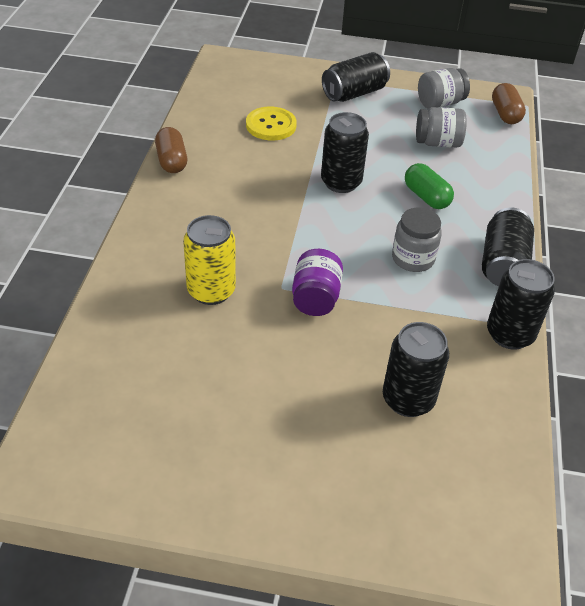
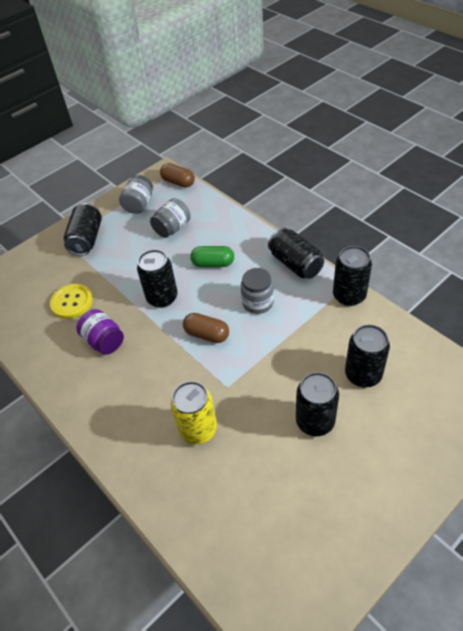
camera: 45 degrees left, 5 degrees up
brown capsule [155,127,187,173] -> brown capsule moved to [183,313,229,343]
purple jar [292,249,343,316] -> purple jar moved to [76,309,124,355]
none -> black can [296,372,339,436]

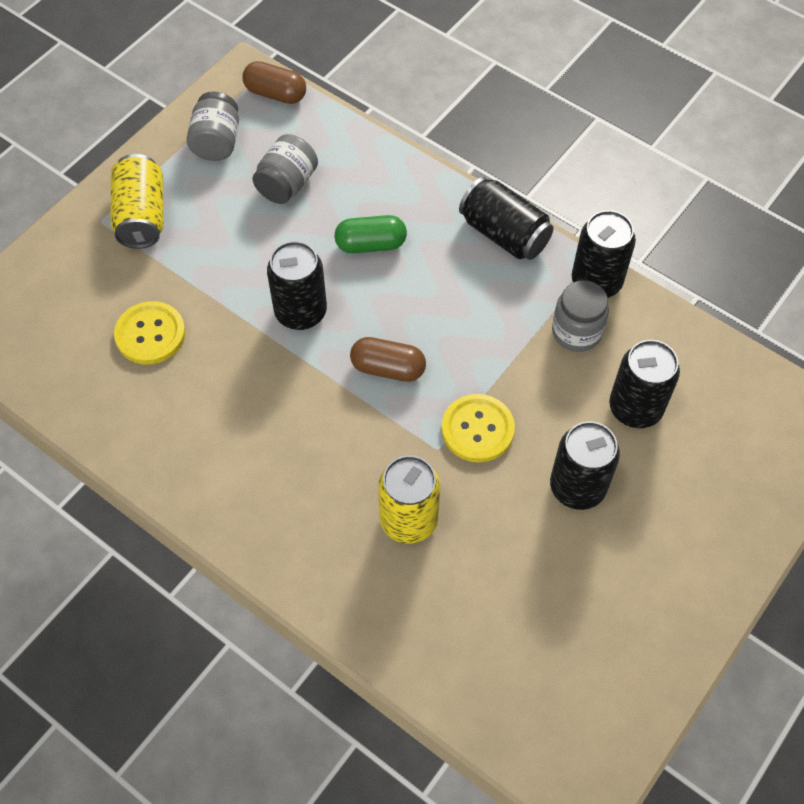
camera: 15 degrees left, 10 degrees up
black can [64,203,102,256] -> yellow can [111,154,164,249]
purple jar [76,309,124,355] -> none
grey jar [241,268,274,314] -> grey jar moved to [552,280,609,352]
none -> yellow button [442,394,515,463]

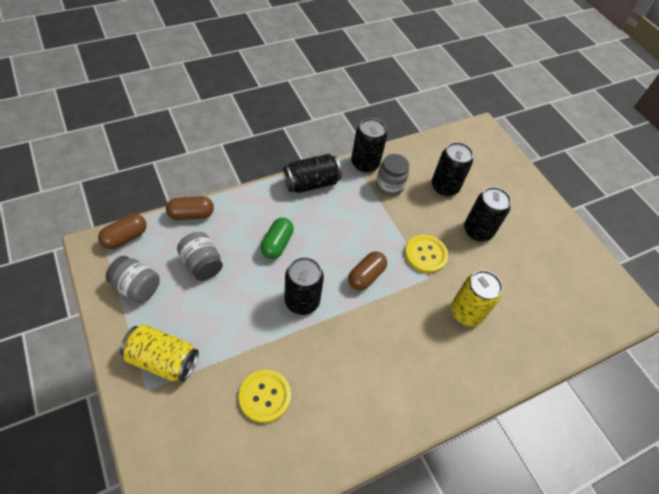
camera: 70 degrees left, 5 degrees down
none -> brown capsule [166,196,214,220]

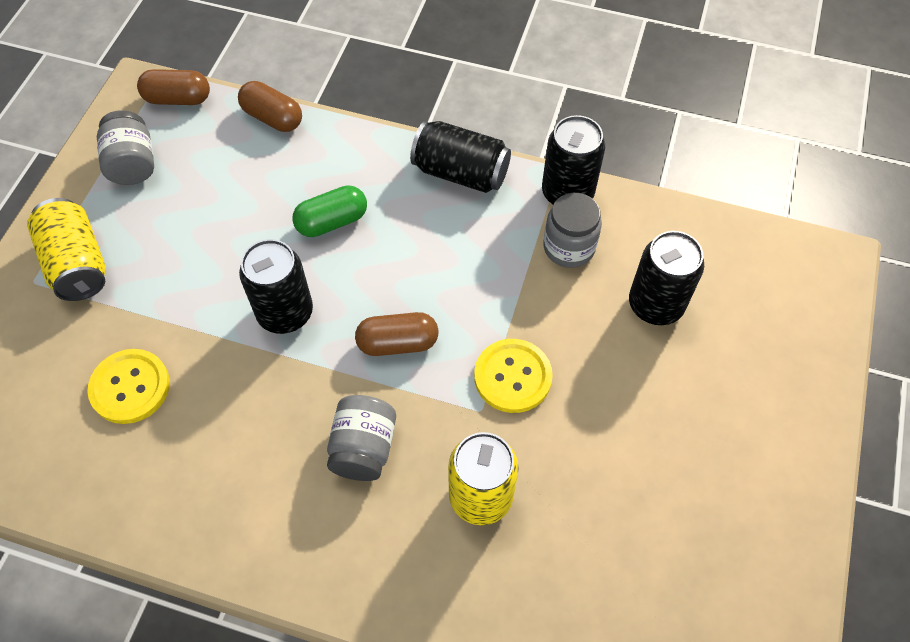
camera: 50 degrees right, 5 degrees up
grey jar [177,232,223,281] -> grey jar moved to [327,395,396,481]
black can [464,187,511,242] -> none

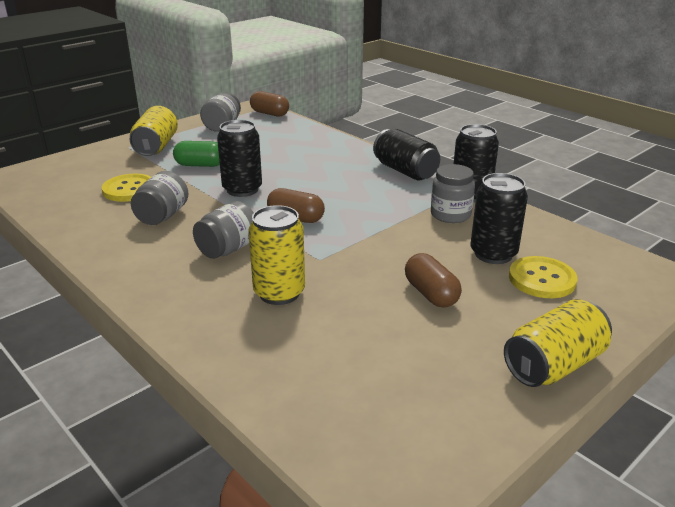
camera: 30 degrees right, 30 degrees down
brown capsule [238,81,302,132] -> brown capsule moved to [405,253,462,308]
green capsule [292,185,367,237] -> green capsule moved to [173,141,220,167]
yellow button [474,339,553,413] -> yellow button moved to [509,256,577,298]
none -> grey jar [131,171,189,225]
none -> yellow can [504,299,612,387]

